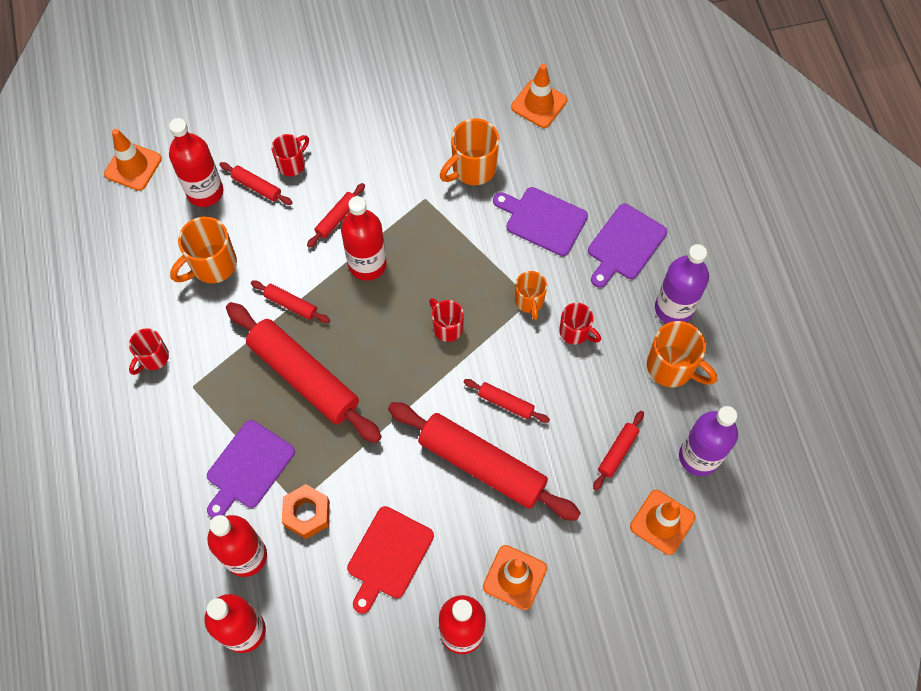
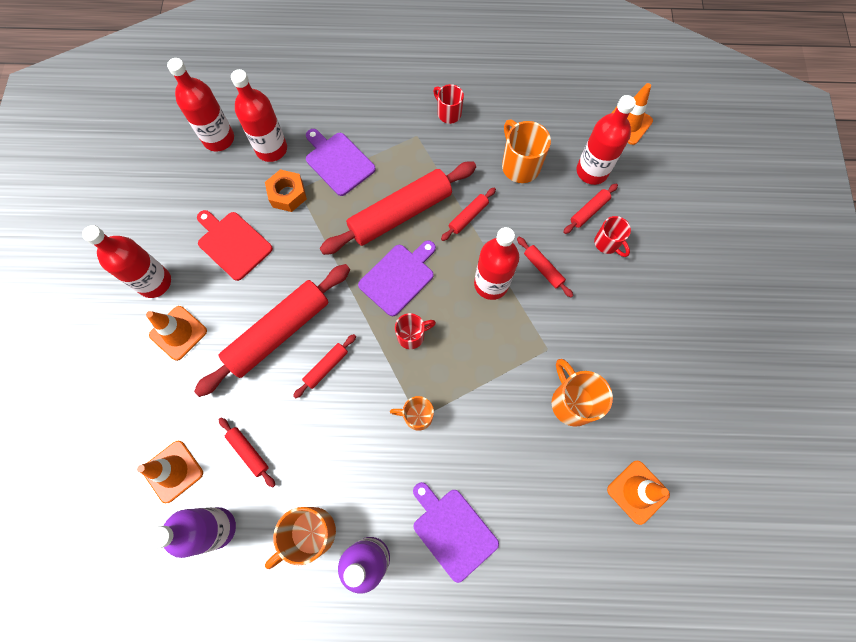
camera: 105 degrees right, 5 degrees up
purple cutting board [493,187,588,256] -> purple cutting board moved to [358,240,436,316]
red mug [559,303,601,345] -> none

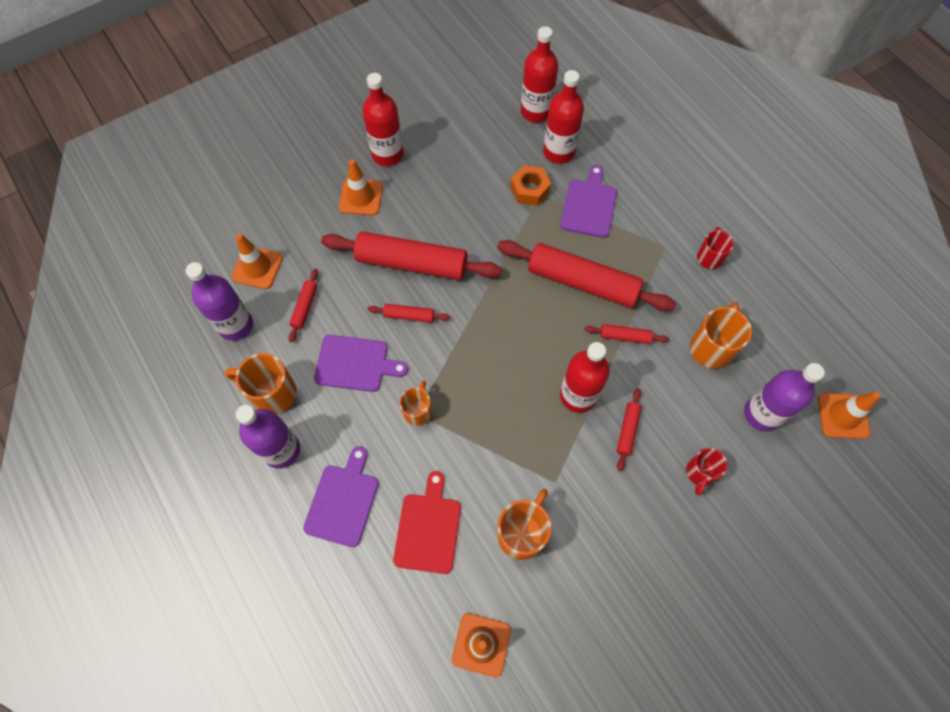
camera: 55 degrees right, 5 degrees down
red cutting board [197,210,273,281] -> red cutting board moved to [393,471,461,574]
purple cutting board [358,240,436,316] -> purple cutting board moved to [314,335,408,392]
orange mug [390,396,434,431] -> orange mug turned 45 degrees clockwise [399,381,432,426]
red mug [395,313,436,349] -> none
red rolling pin [563,183,618,234] -> none
red bottle [577,95,636,185] -> purple bottle [744,363,825,432]

